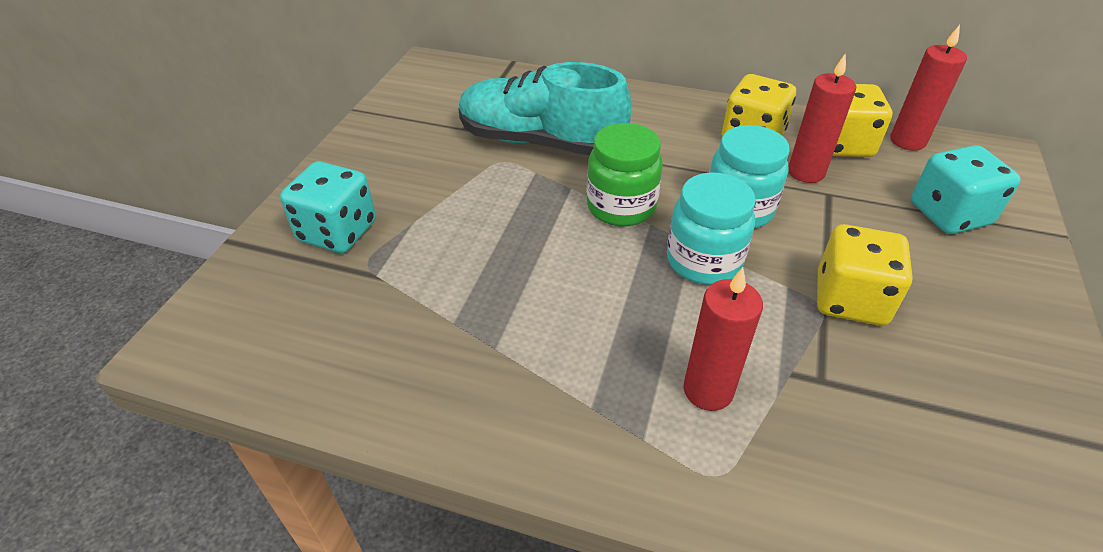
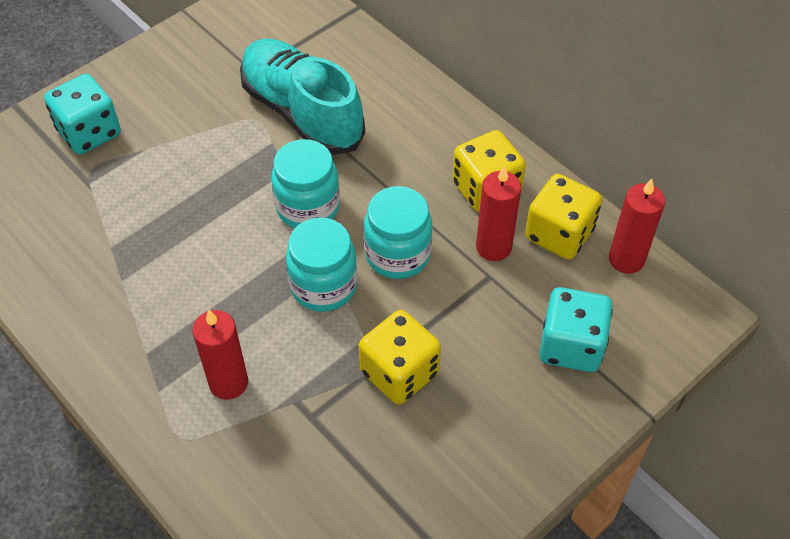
camera: 30 degrees right, 10 degrees up
green jar [587,123,663,227] -> turquoise jar [271,139,340,228]

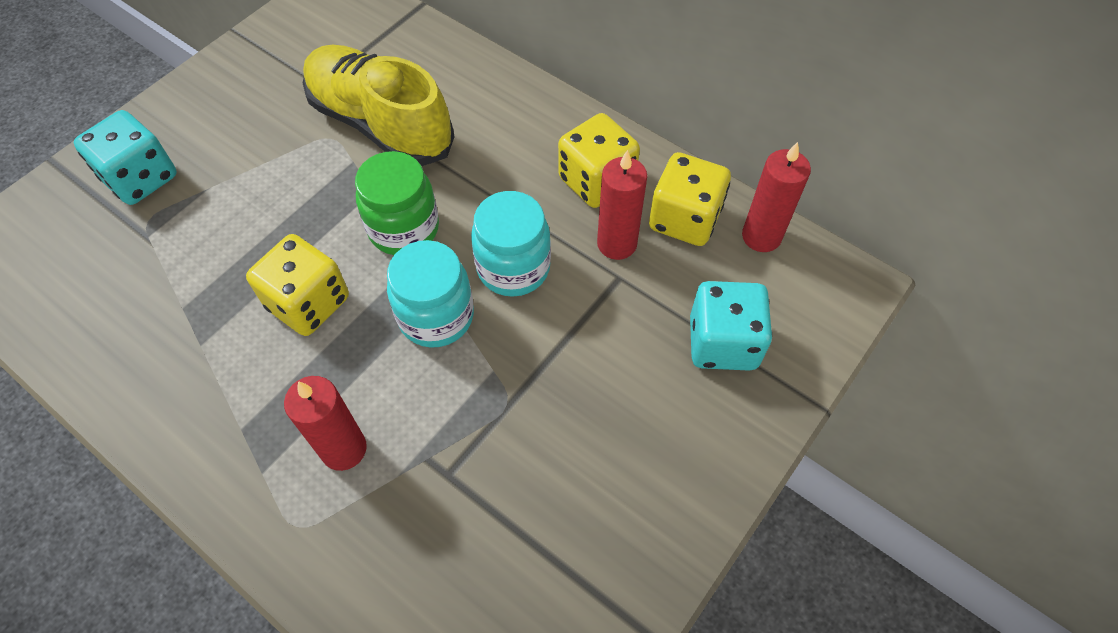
camera: 10 degrees left, 5 degrees up
turquoise shoe [240,39,365,155] -> yellow shoe [303,45,455,166]
turquoise jar [271,139,340,228] -> green jar [355,151,439,255]
yellow dice [359,310,441,405] -> yellow dice moved to [246,234,349,336]

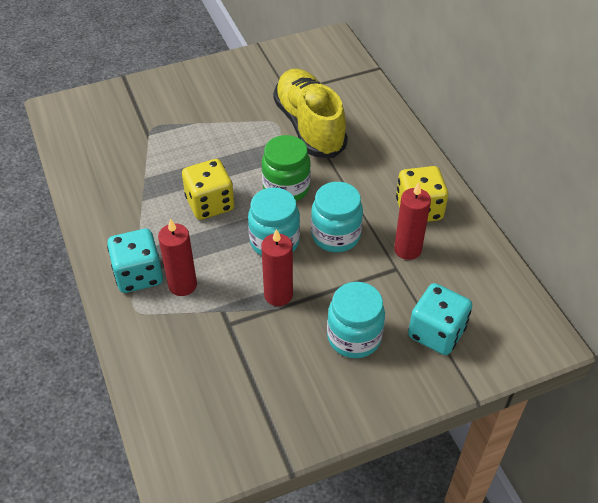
camera: 30 degrees right, 10 degrees down
turquoise dice [74,110,177,205] -> turquoise dice moved to [107,229,163,293]
yellow dice [649,152,731,246] -> none
red candle [742,142,811,252] -> red candle moved to [261,229,293,306]
none -> turquoise jar [327,282,385,358]

